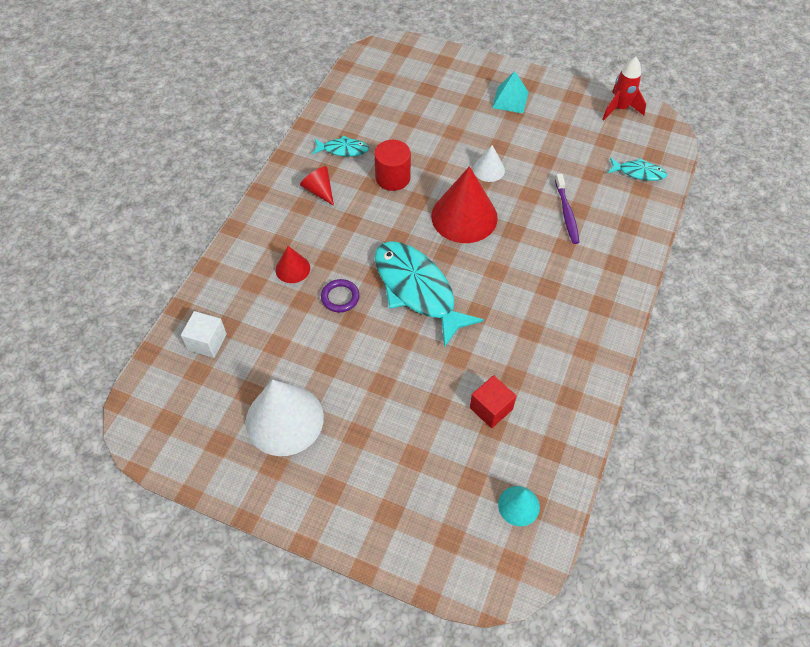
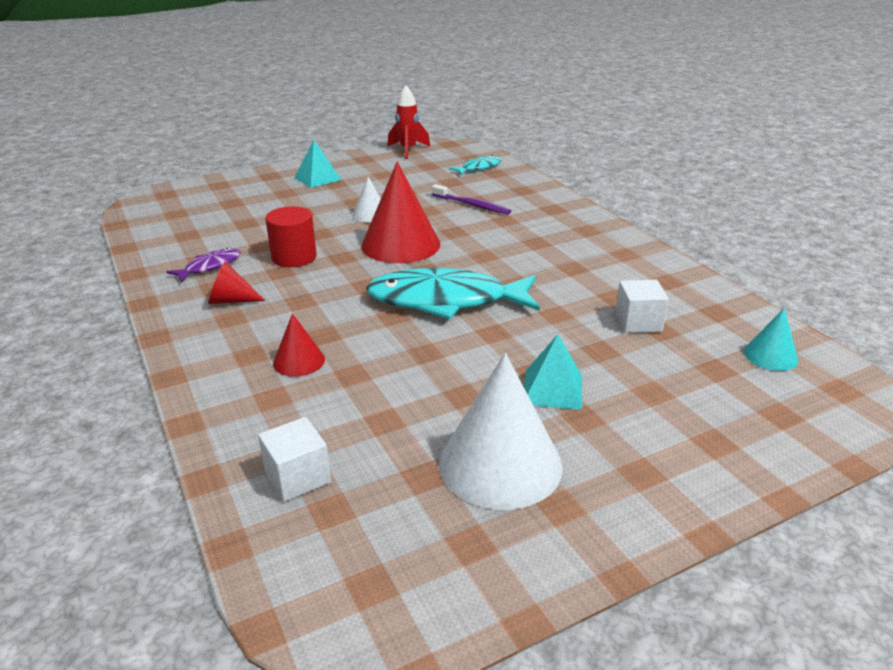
camera: 50 degrees left, 25 degrees down
turquoise fish [312,135,369,156] -> purple fish [166,248,241,282]
purple ring [321,279,360,313] -> none
red cube [470,375,516,428] -> white cube [615,279,669,333]
none -> turquoise pyramid [524,334,582,410]

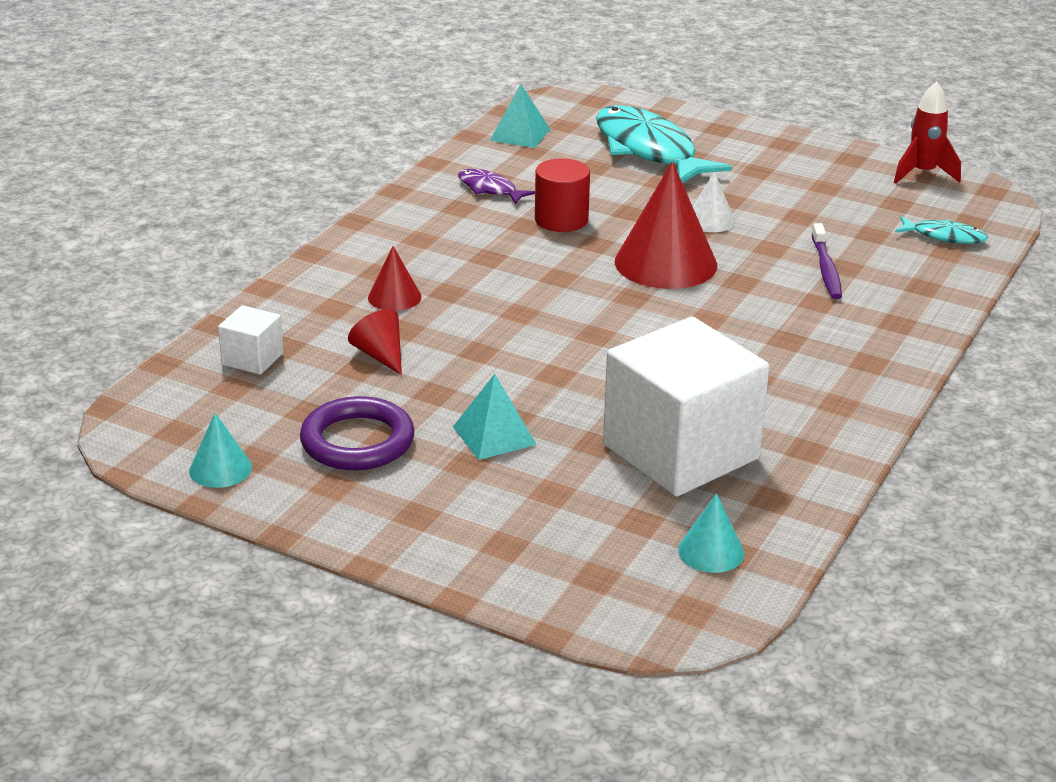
camera: 55 degrees right, 0 degrees up
purple fish [166,248,241,282] -> purple fish turned 150 degrees counterclockwise [458,169,535,204]
red cone [208,261,265,304] -> red cone moved to [348,309,402,375]
turquoise pyramid [295,140,341,188] -> turquoise pyramid moved to [490,84,550,148]
turquoise fish [366,268,540,319] -> turquoise fish moved to [596,105,732,183]
white cone [439,353,563,510] -> purple ring [300,396,415,470]
white cube [615,279,669,333] -> white cube [603,317,769,497], size x2.31
none -> turquoise cone [189,413,252,488]

